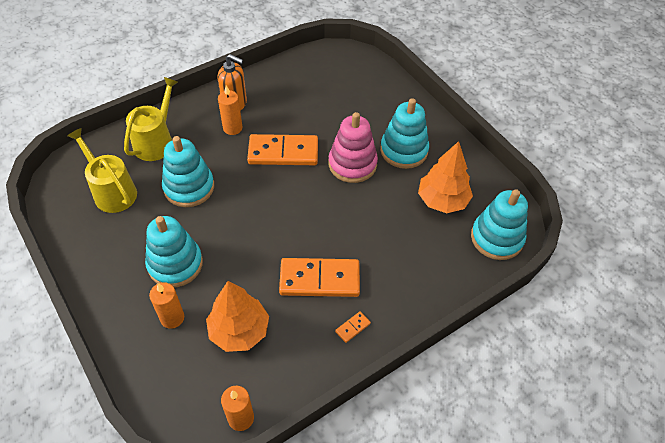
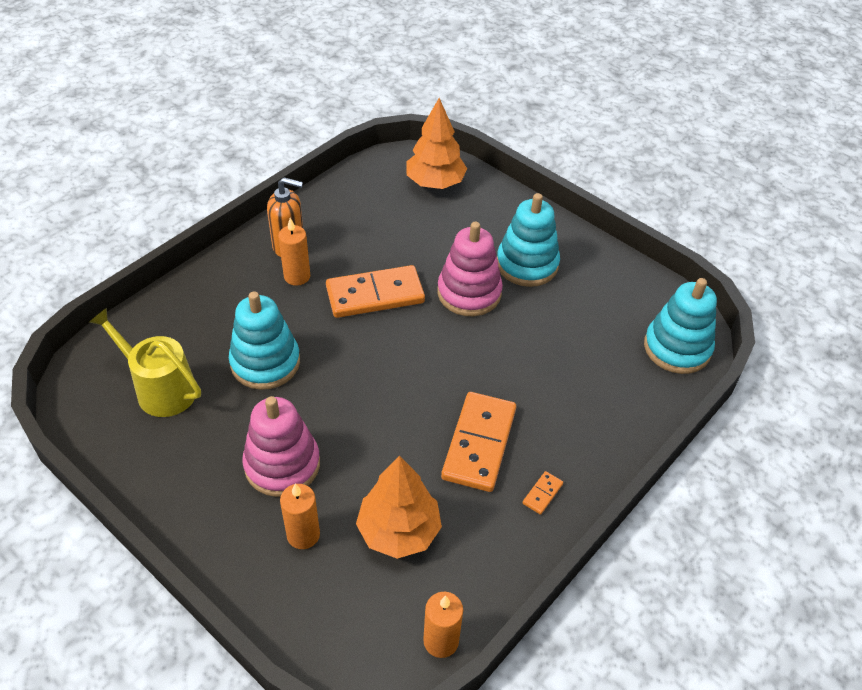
camera: 15 degrees left, 5 degrees down
yellow watering can [124,77,178,161] -> none
turquoise stacking toy [145,216,203,287] -> pink stacking toy [242,396,320,497]
orange domino [279,258,360,297] -> orange domino turned 60 degrees counterclockwise [441,392,516,492]
orange tree [418,141,473,213] -> orange tree moved to [406,98,467,189]

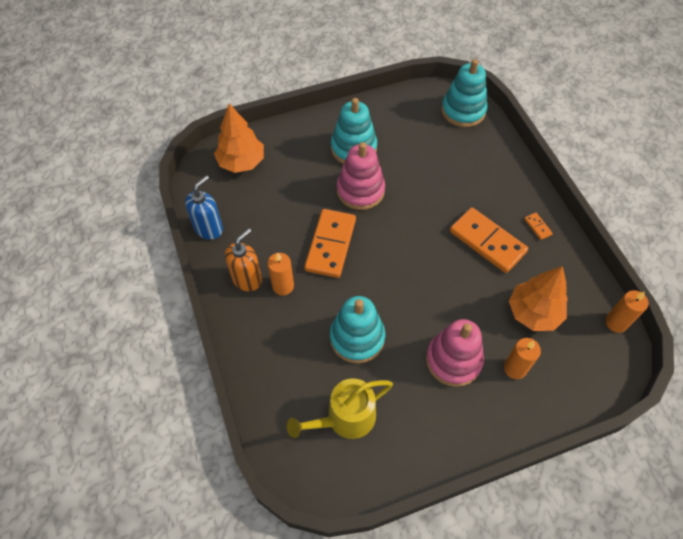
camera: 60 degrees left, 10 degrees up
none -> blue soap dispenser [185,175,223,240]

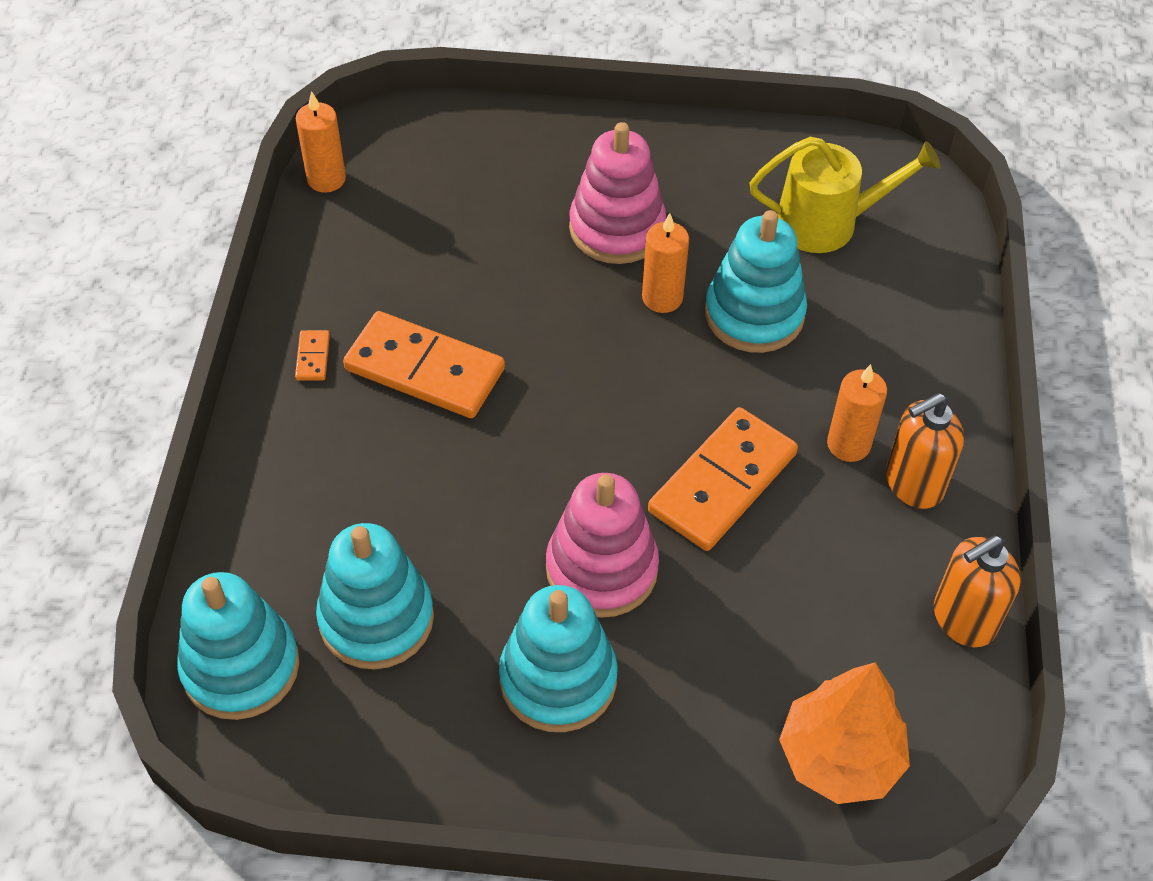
camera: 155 degrees left, 5 degrees down
blue soap dispenser [185,175,223,240] -> orange soap dispenser [934,536,1021,647]
orange domino [450,207,528,273] -> orange domino turned 45 degrees counterclockwise [343,311,505,418]
orange candle [504,338,541,379] -> orange candle moved to [642,213,689,313]
orange tree [509,266,568,331] -> none
none -> turquoise stacking toy [316,523,434,669]

